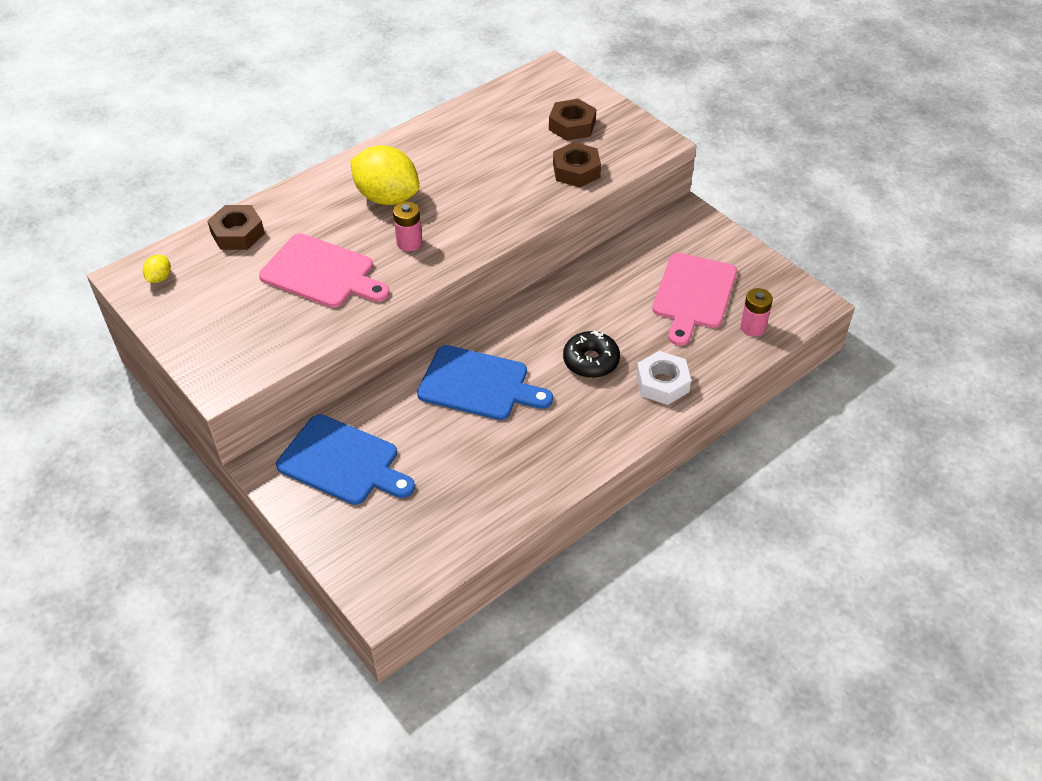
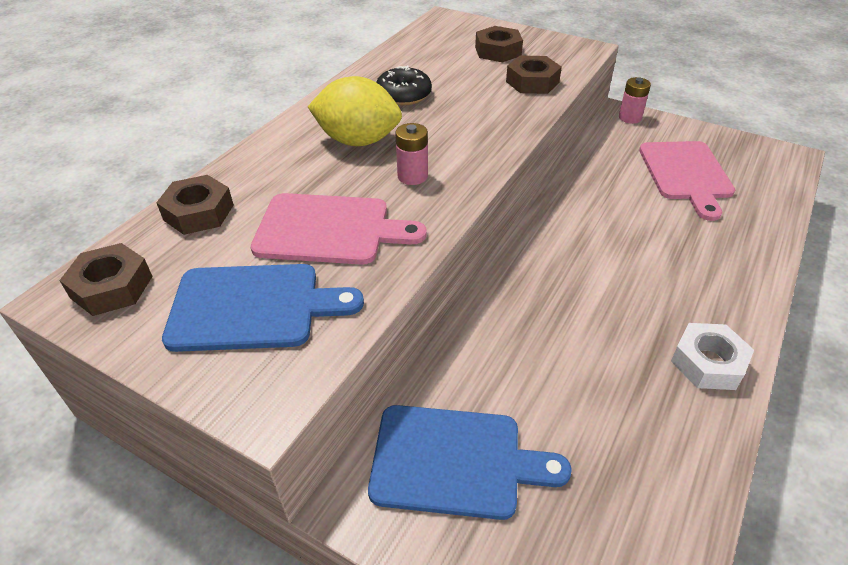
camera: 20 degrees left, 5 degrees down
yellow lemon [143,255,171,283] -> brown nut [59,243,153,316]
blue cutting board [417,345,553,420] -> blue cutting board moved to [162,264,364,352]
black donut [563,331,620,378] -> black donut moved to [376,66,432,106]
white nut [636,351,691,405] -> white nut moved to [671,323,754,390]
pink battery [740,288,773,336] -> pink battery moved to [619,77,651,124]

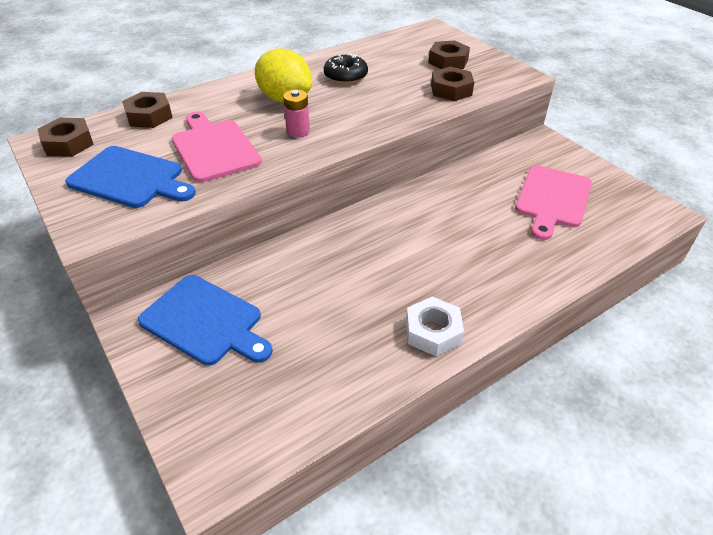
camera: 25 degrees right, 0 degrees up
pink cutting board [251,193,427,265] -> pink cutting board turned 150 degrees counterclockwise [172,112,262,182]
pink battery [619,77,651,124] -> none

